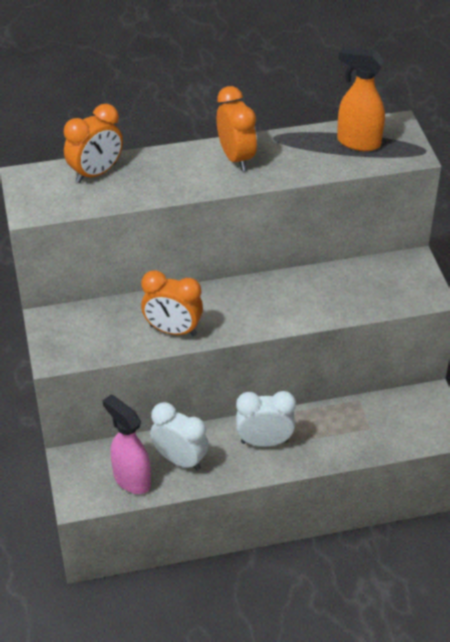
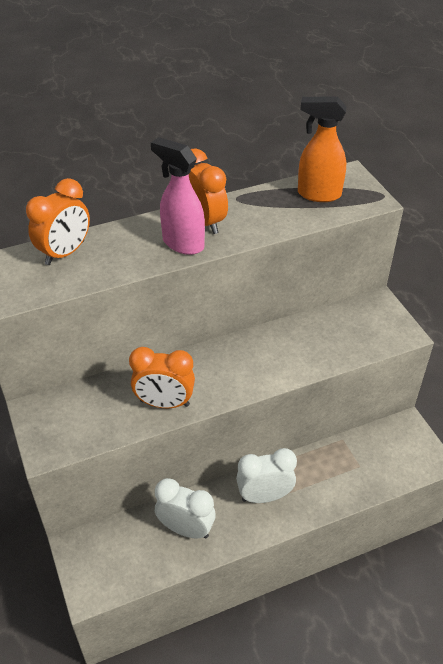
camera: 10 degrees left, 0 degrees up
pink spray bottle [102,394,151,494] -> pink spray bottle moved to [151,137,205,255]

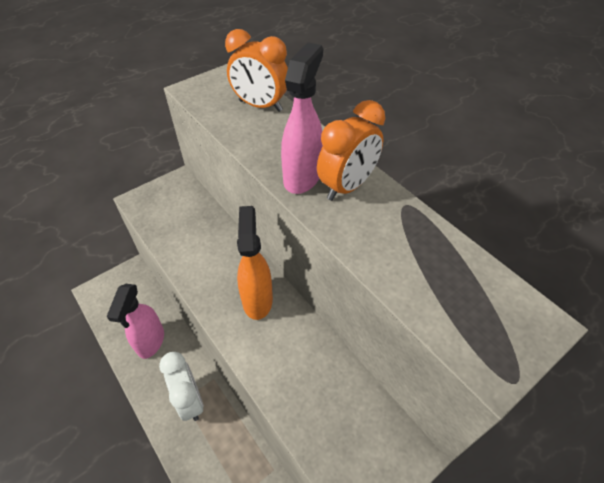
camera: 75 degrees right, 5 degrees up
orange clock [129,347,195,408] -> none
white clock [155,478,216,539] -> pink spray bottle [107,284,164,359]
orange spray bottle [298,96,347,202] -> orange spray bottle moved to [237,206,273,320]

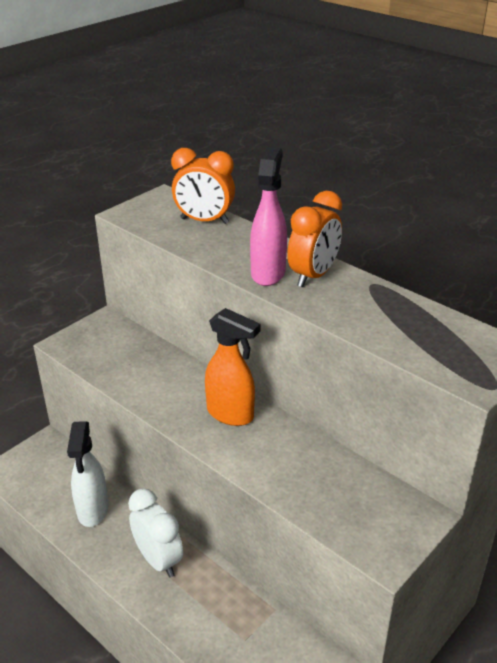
camera: 10 degrees left, 15 degrees down
pink spray bottle [107,284,164,359] -> white spray bottle [67,421,108,527]
orange spray bottle [237,206,273,320] -> orange spray bottle turned 135 degrees clockwise [205,308,260,426]

